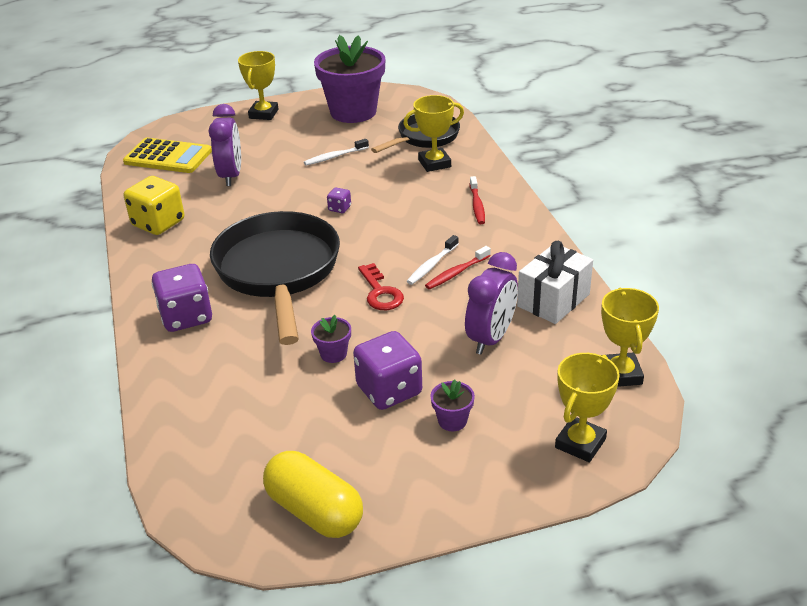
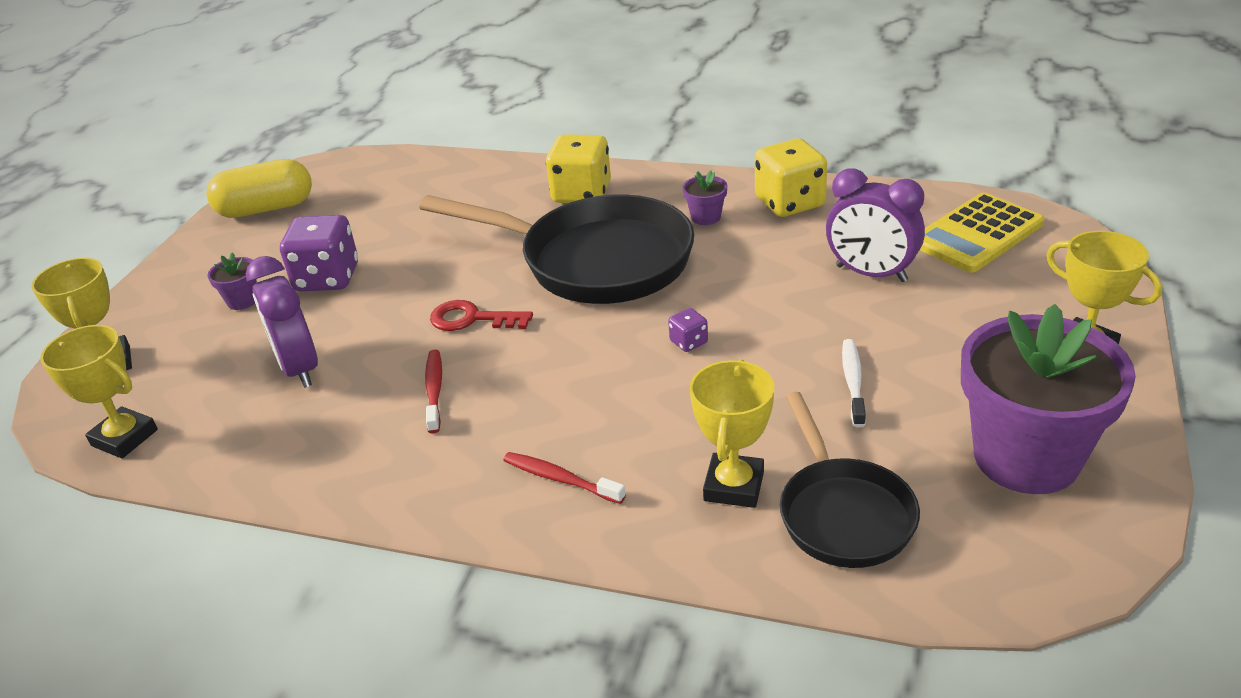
camera: 125 degrees right, 0 degrees up
purple dice [152,264,212,332] -> yellow dice [546,134,611,203]
purple flower pot [311,315,351,363] -> purple flower pot moved to [682,171,727,225]
white toothbrush [407,235,458,285] -> none
white gift [517,241,593,324] -> none

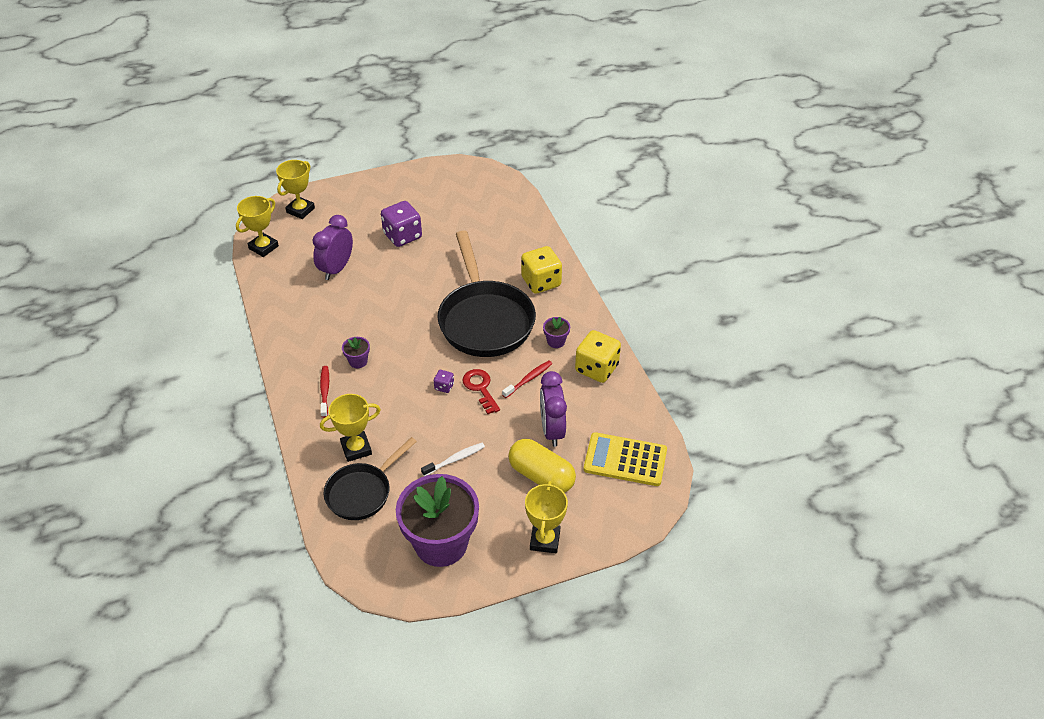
camera: 50 degrees right, 10 degrees up
yellow trophy [40,325,158,458] -> yellow trophy turned 45 degrees clockwise [236,196,279,257]
yellow capsule [206,159,312,218] -> yellow capsule moved to [508,439,576,493]
purple flower pot [207,253,257,310] -> purple flower pot moved to [342,337,370,368]
red toothbrush [425,349,442,433] -> red toothbrush moved to [502,361,552,398]
red key [430,300,533,331] -> red key moved to [463,369,500,414]

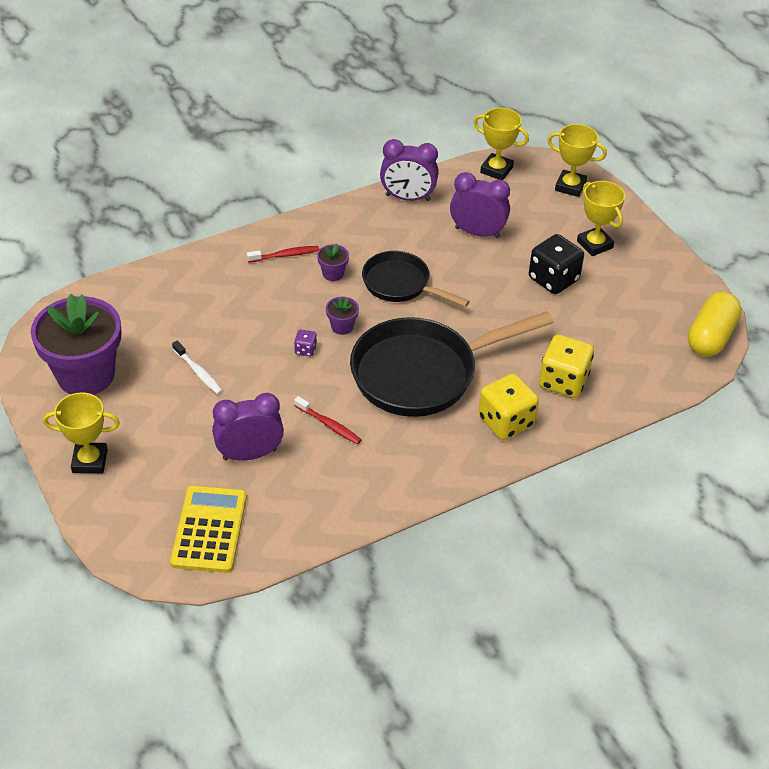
camera: 80 degrees right, 0 degrees up
yellow trophy [320,394,381,462] -> yellow trophy moved to [577,181,625,256]
black pan [324,437,417,520] -> black pan moved to [362,251,470,307]
purple dice [381,201,422,247] -> black dice [529,234,584,294]
red key [463,369,500,414] -> none
yellow capsule [508,439,576,493] -> yellow capsule moved to [688,292,742,356]
purple flower pot [543,317,570,348] -> purple flower pot moved to [326,297,359,335]
yellow dice [575,330,621,383] -> yellow dice moved to [539,335,594,398]
none -> purple clock [380,139,439,201]

